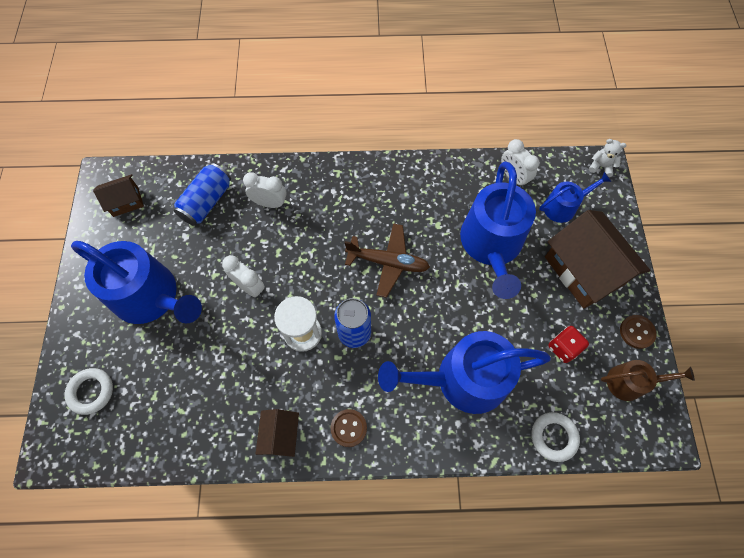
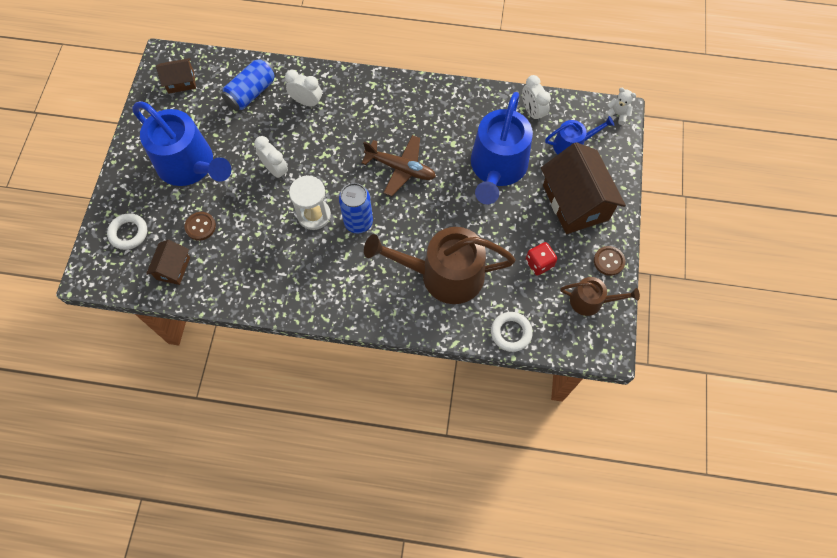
camera: 10 degrees right, 0 degrees up
brown house [255,409,299,457] -> brown house moved to [146,240,190,285]
brown button [330,409,367,447] -> brown button moved to [184,212,216,240]
blue watering can [378,331,551,414] -> brown watering can [364,227,516,304]

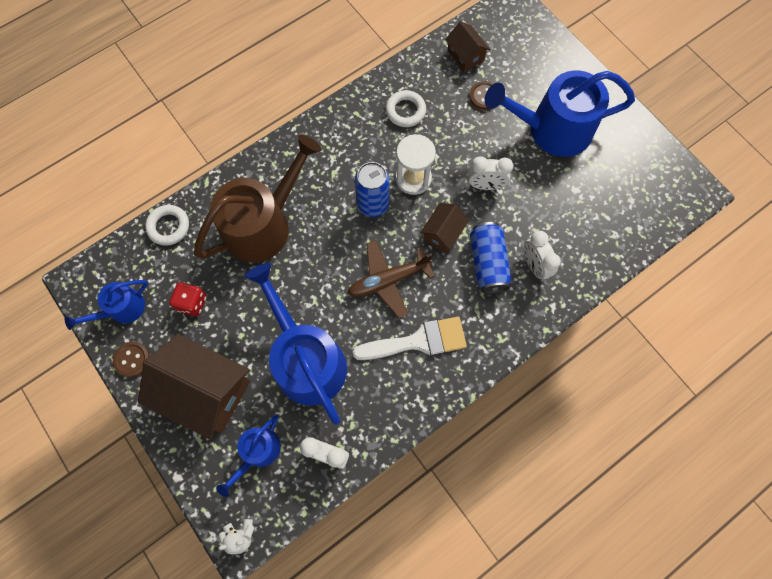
camera: 135 degrees right, 5 degrees up
white ring [107,213,147,250] -> white ring moved to [386,90,426,127]
brown house [156,58,196,94] -> brown house moved to [420,203,469,253]
blue can [221,58,276,111] -> blue can moved to [470,222,511,294]
white clock [285,70,322,107] -> white clock turned 90 degrees clockwise [524,231,561,280]
brown watering can [560,277,640,316] -> blue watering can [65,280,148,330]
none -> white brush [353,317,467,360]

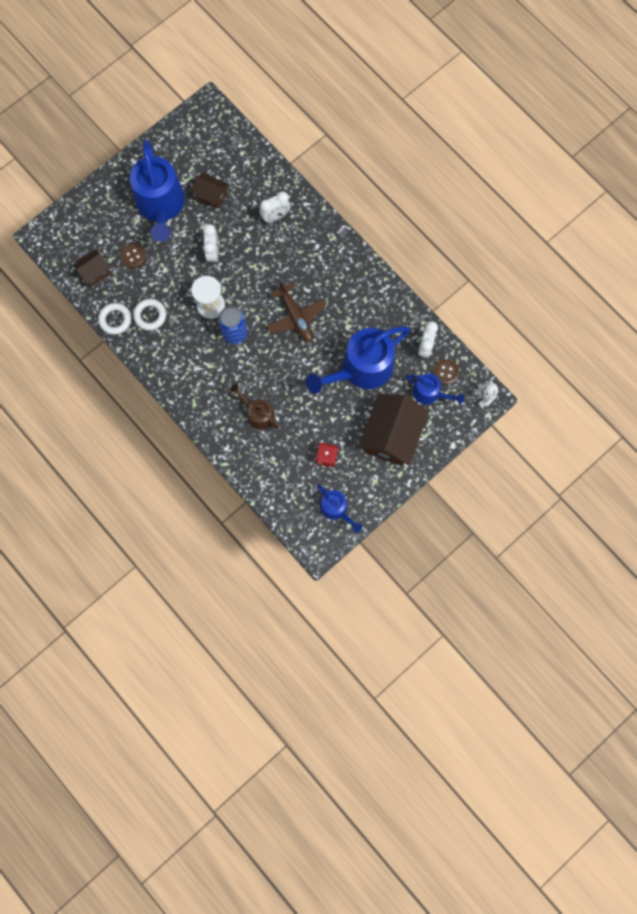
camera: 95 degrees left, 5 degrees up
brown button [113,342,150,377] -> brown button moved to [433,359,459,385]
white ring [145,205,189,246] -> white ring moved to [98,303,131,335]
brown watering can [194,134,322,263] -> brown watering can [230,384,279,430], size x0.51
white brush [353,317,467,360] -> none
brown house [420,203,469,253] -> brown house moved to [192,173,229,209]
blue can [470,222,511,294] -> none

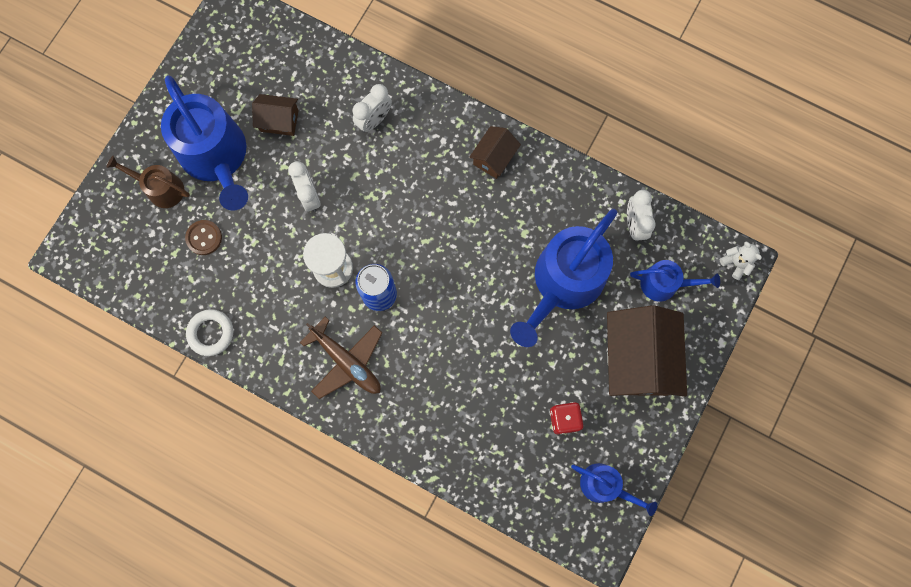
camera: 20 degrees left, 0 degrees up
brown house [73,249,111,287] -> brown house moved to [469,126,521,179]
white ring [133,299,166,330] -> none
brown watering can [230,384,279,430] -> brown watering can moved to [107,156,190,208]
brown plane [267,280,326,342] -> brown plane moved to [300,317,382,399]
brown button [433,359,459,385] -> none

